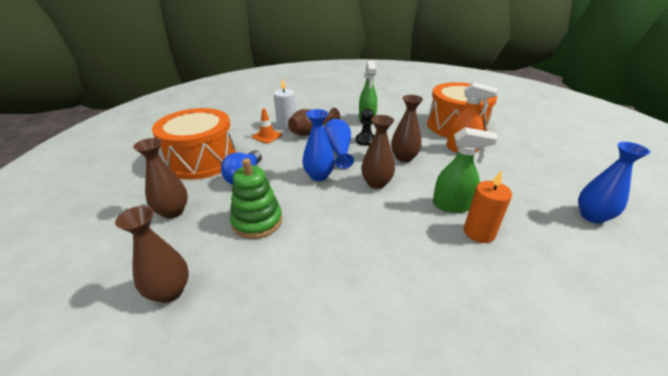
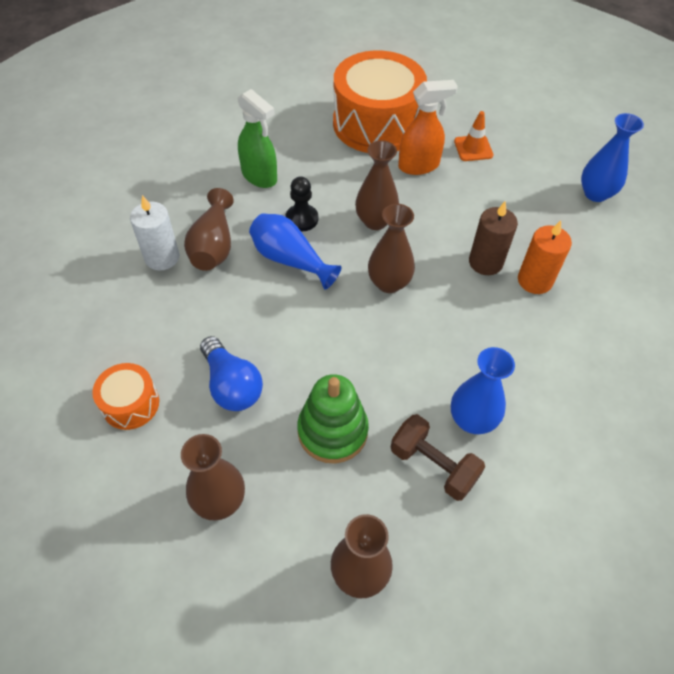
camera: 45 degrees left, 20 degrees up
orange drum [152,108,236,180] -> orange drum [92,363,159,430], size x0.47
orange traffic cone [252,108,282,144] -> orange traffic cone moved to [454,111,493,161]
blue vase [302,109,335,181] -> blue vase moved to [451,347,515,434]
green spray bottle [433,127,498,213] -> brown candle [469,201,518,275]
none -> brown dumbbell [391,414,485,501]

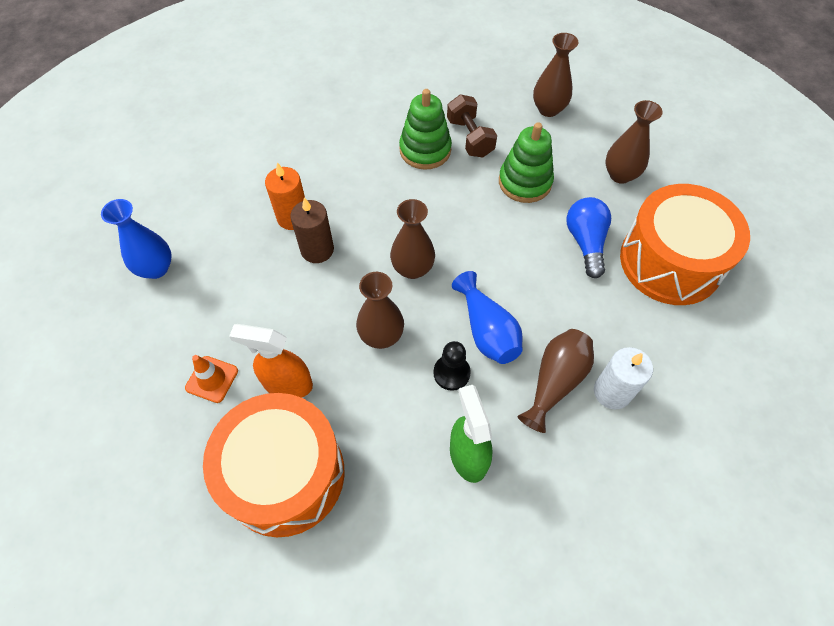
camera: 150 degrees left, 5 degrees up
orange drum [92,363,159,430] -> orange drum [620,184,750,305], size x2.13
blue vase [451,347,515,434] -> green stacking toy [399,89,452,170]

